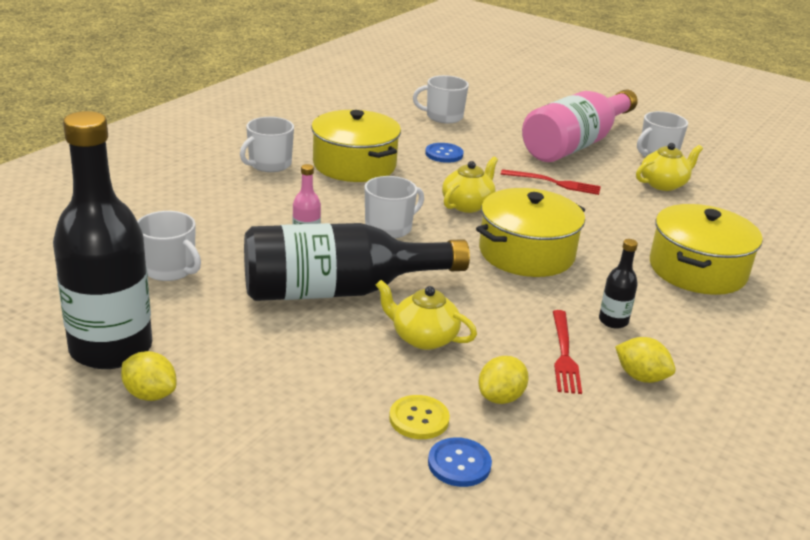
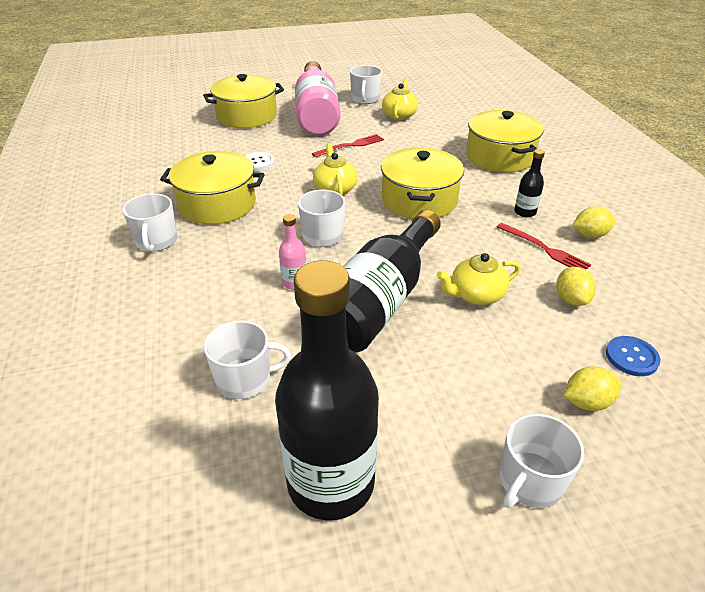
camera: 45 degrees left, 10 degrees up
yellow lemon [121,351,176,401] -> yellow lemon moved to [564,366,621,411]
yellow button [389,395,450,439] -> none
white mug [413,75,469,123] -> white mug moved to [500,414,584,508]
blue button [425,143,464,163] -> white button [245,152,275,171]
none -> yellow pot [203,74,284,128]

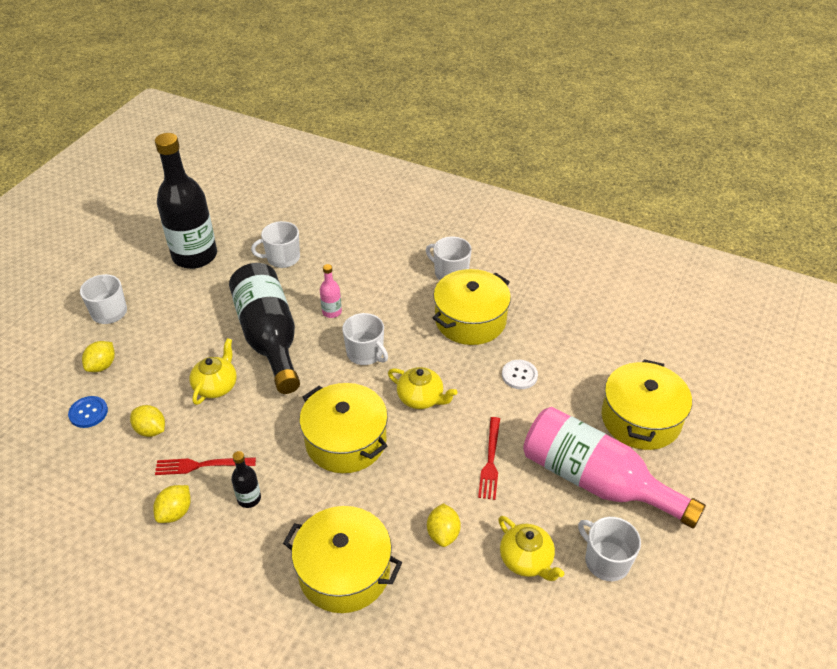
camera: 130 degrees right, 5 degrees up
white mug [204,321,291,399] -> white mug turned 45 degrees clockwise [251,221,300,268]
none -> yellow lemon [427,503,461,547]

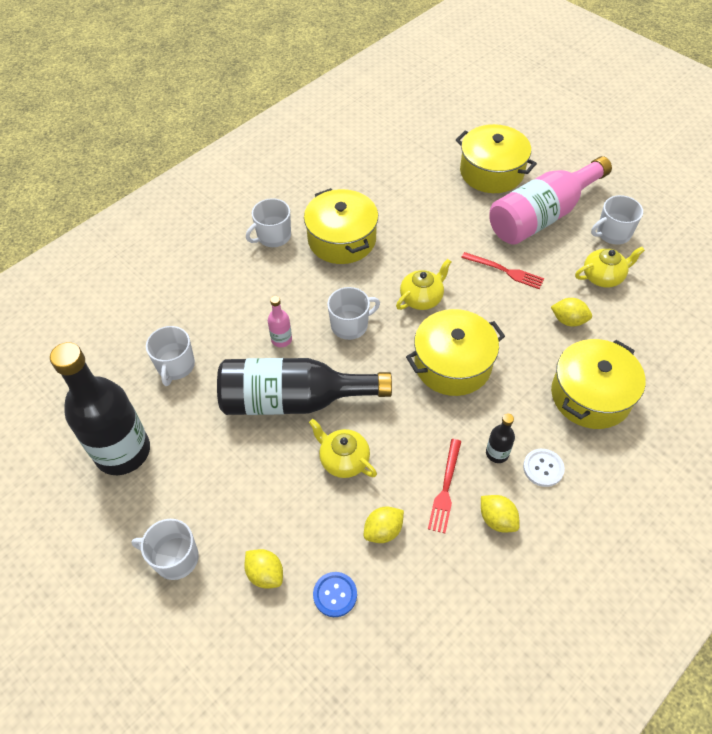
camera: 70 degrees left, 10 degrees up
white button [502,360,538,389] -> white button moved to [523,449,565,487]

